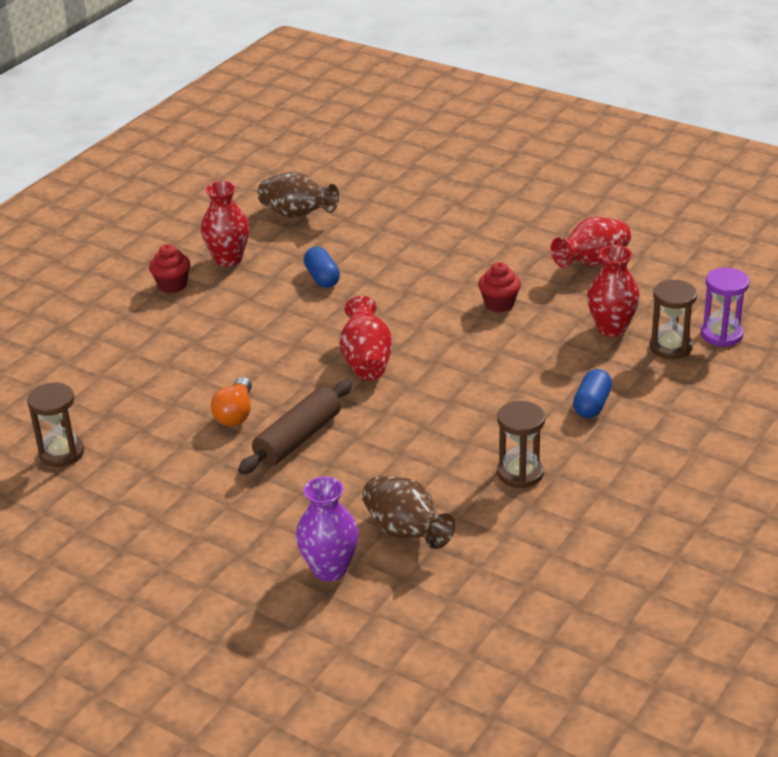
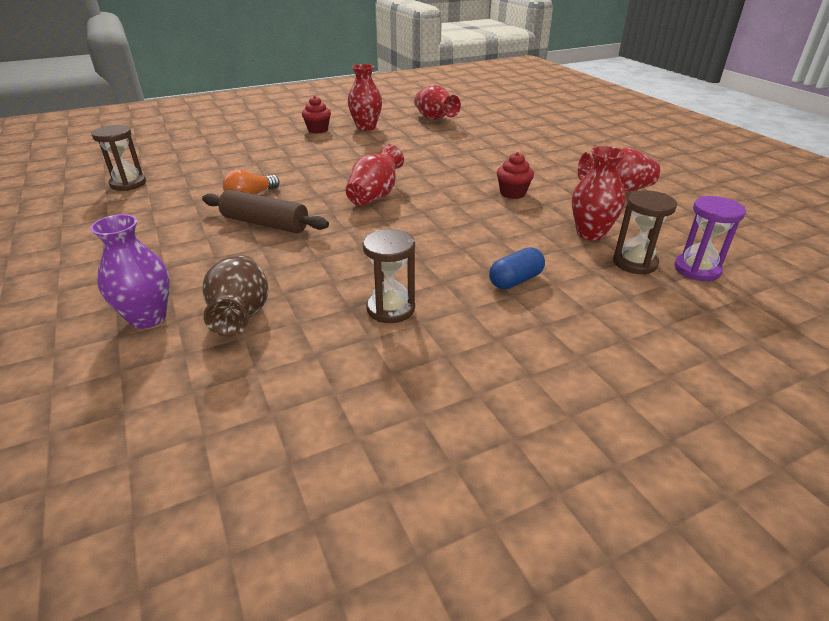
camera: 30 degrees right, 0 degrees up
brown rolling pin [238,380,352,474] -> brown rolling pin turned 45 degrees clockwise [202,189,329,233]
brown vase [258,172,339,218] -> red vase [414,85,461,120]
blue capsule [304,247,340,288] -> none

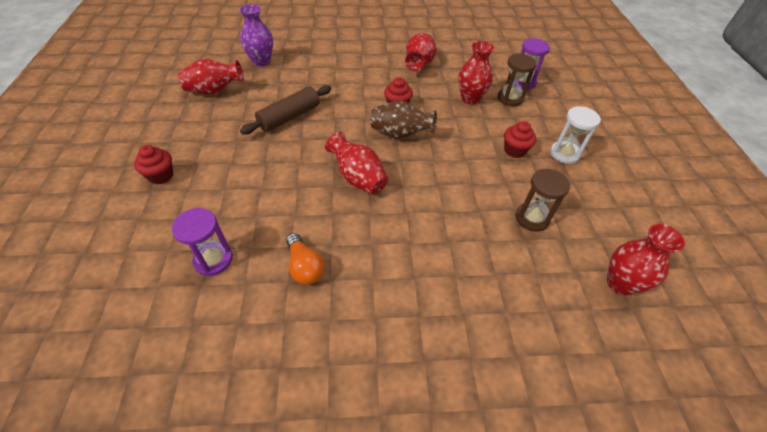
camera: 70 degrees left, 15 degrees up
purple vase [90,214,170,329] -> purple vase moved to [239,4,273,66]
brown hourglass [92,125,146,191] -> none
brown rolling pin [202,189,329,233] -> brown rolling pin moved to [240,85,331,135]
brown vase [203,255,268,337] -> brown vase moved to [370,101,437,138]
red vase [348,64,382,131] -> red vase moved to [607,224,685,295]
blue capsule [489,247,545,289] -> red cupcake [504,121,536,158]
none -> purple hourglass [172,208,233,276]
none -> white hourglass [550,106,601,164]

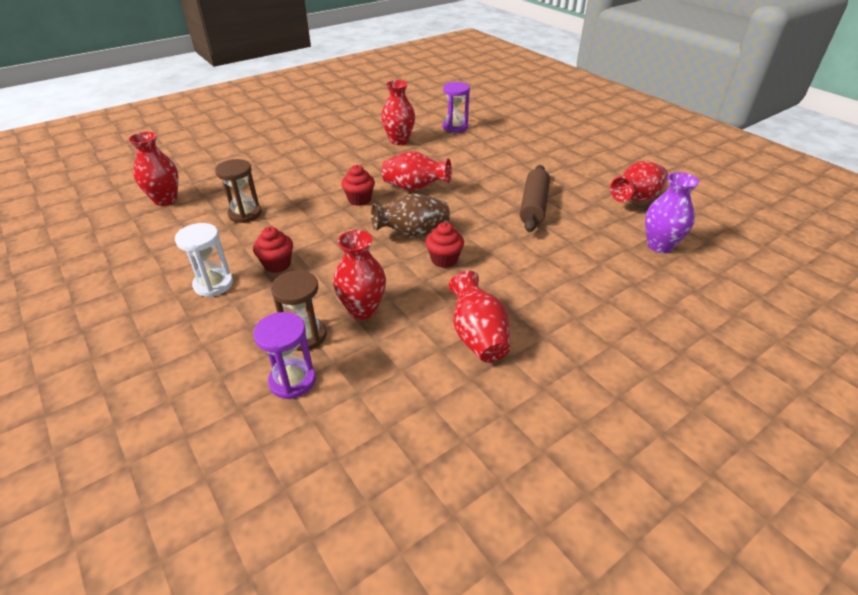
camera: 150 degrees right, 10 degrees down
red cupcake [134,145,173,184] -> red cupcake moved to [341,165,375,206]
orange light bulb [286,233,325,285] -> red vase [381,80,415,145]

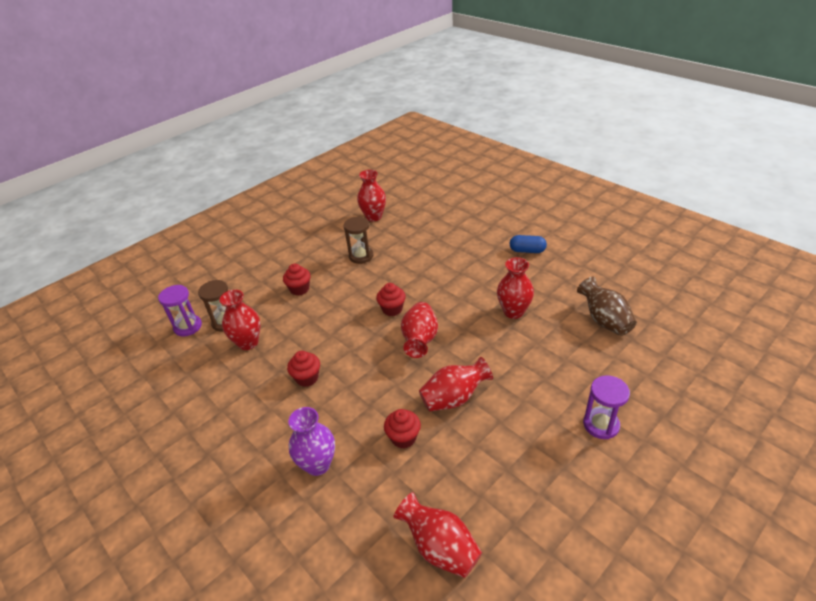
camera: 85 degrees right, 0 degrees up
white hourglass [175,223,233,297] -> none
brown vase [371,193,450,237] -> brown vase moved to [577,277,637,336]
purple hourglass [443,82,470,133] -> purple hourglass moved to [583,375,630,439]
red vase [448,271,510,363] -> red vase moved to [419,357,493,411]
brown rolling pin [520,165,550,233] -> red cupcake [384,409,421,448]
purple vase [645,172,699,253] -> purple vase moved to [288,407,335,476]
none -> blue capsule [510,235,547,253]

